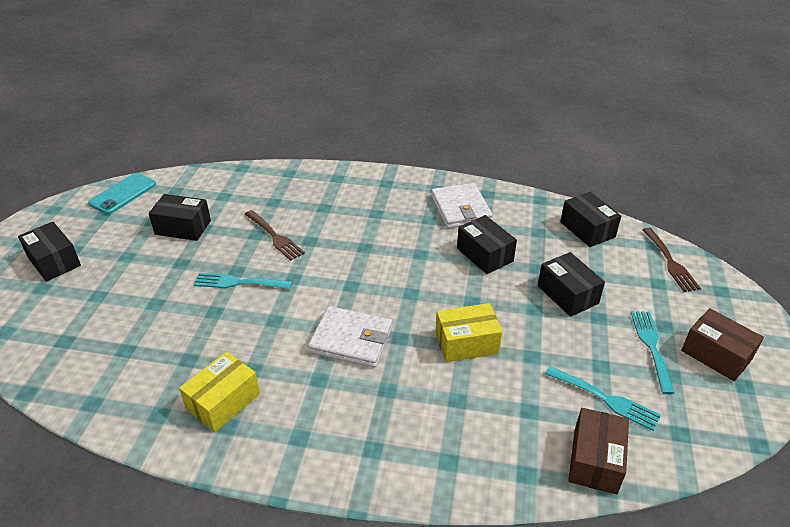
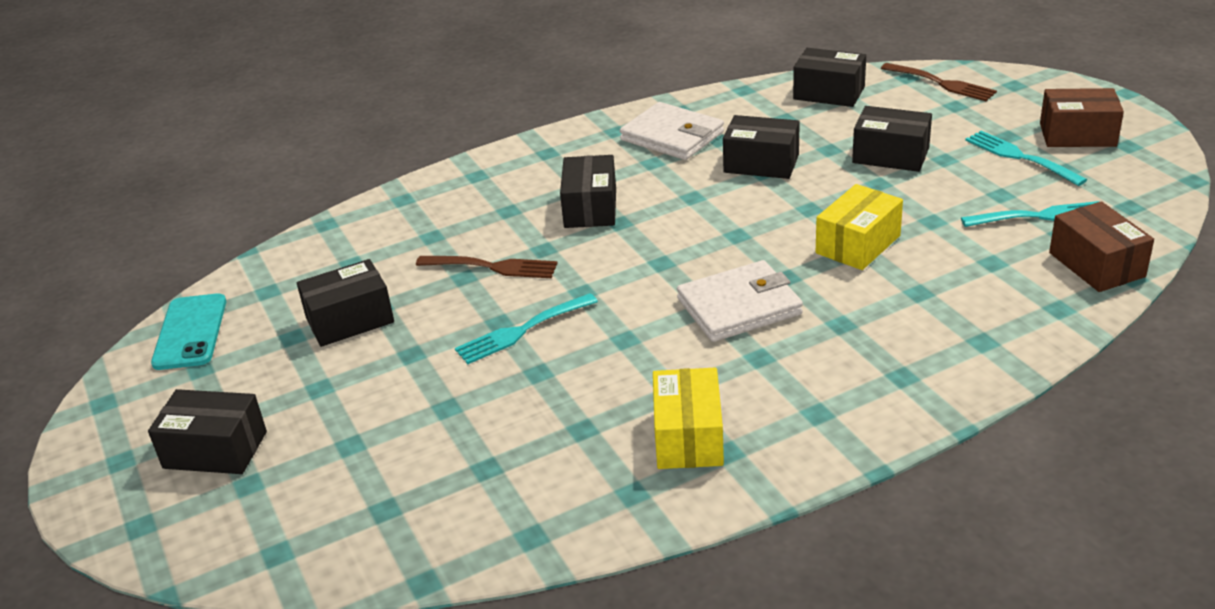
camera: 35 degrees left, 5 degrees down
none -> black box [560,155,616,228]

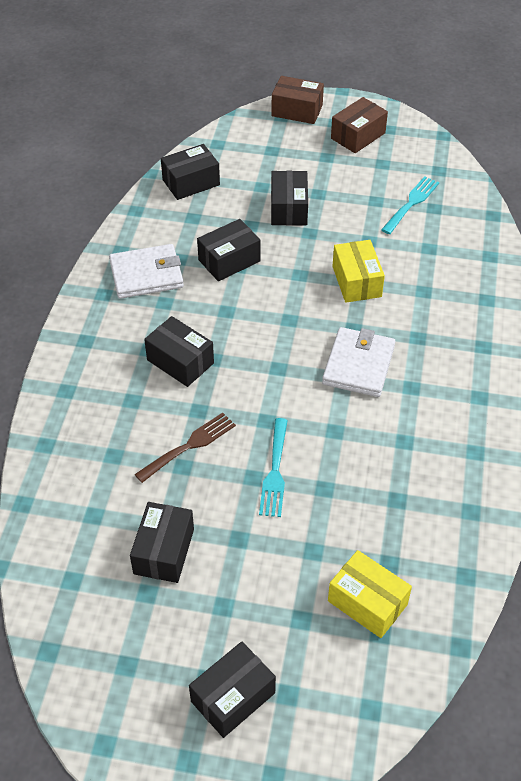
camera: 55 degrees left, 15 degrees up
turquoise phone [151,293,226,370] -> none
yellow box [653,368,724,469] -> yellow box moved to [328,550,412,638]
black box [852,106,932,172] -> black box turned 60 degrees counterclockwise [271,171,308,226]
brown fork [881,63,997,101] -> none
turquoise fork [965,131,1087,186] -> none
brown box [1049,201,1154,292] -> brown box moved to [271,76,324,124]

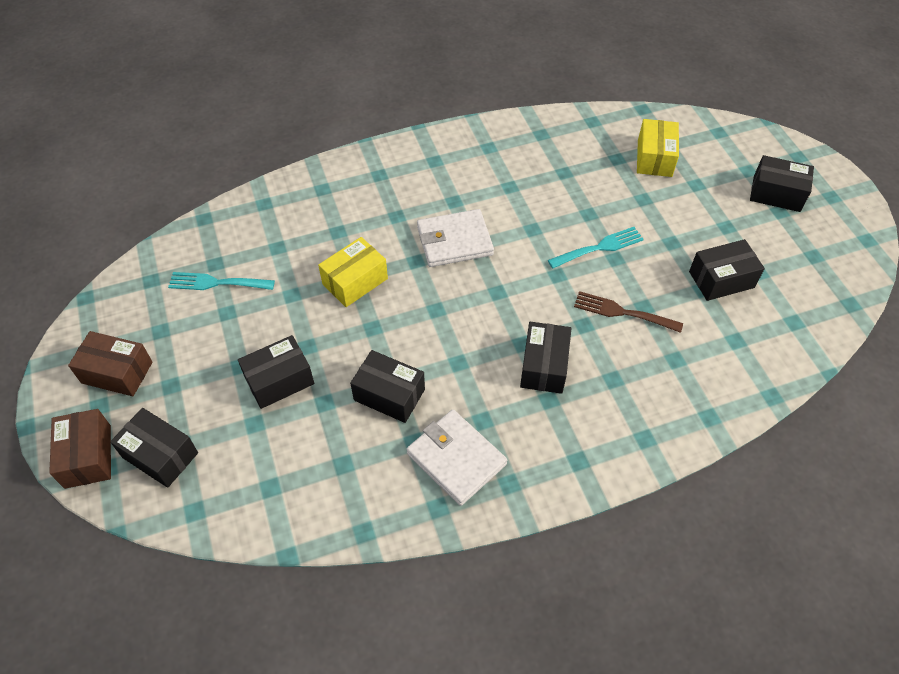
camera: 120 degrees left, 5 degrees up
black box [161,144,220,200] -> black box moved to [110,408,198,488]

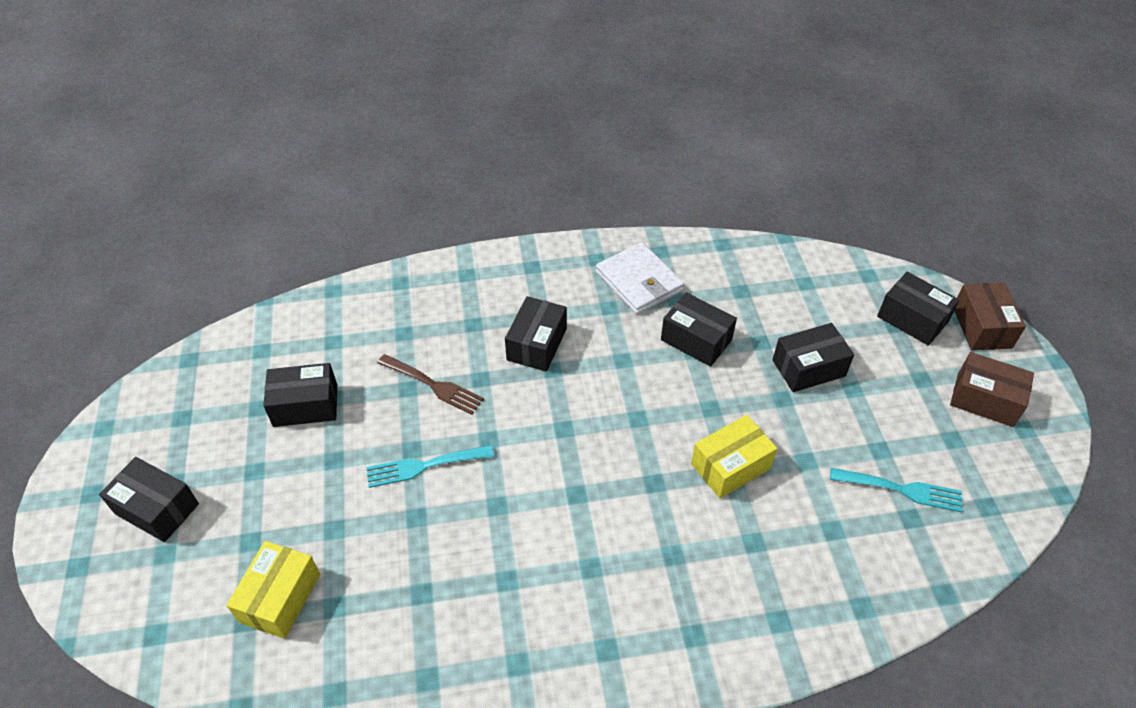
camera: 170 degrees left, 5 degrees down
white wallet [417,209,494,267] -> none

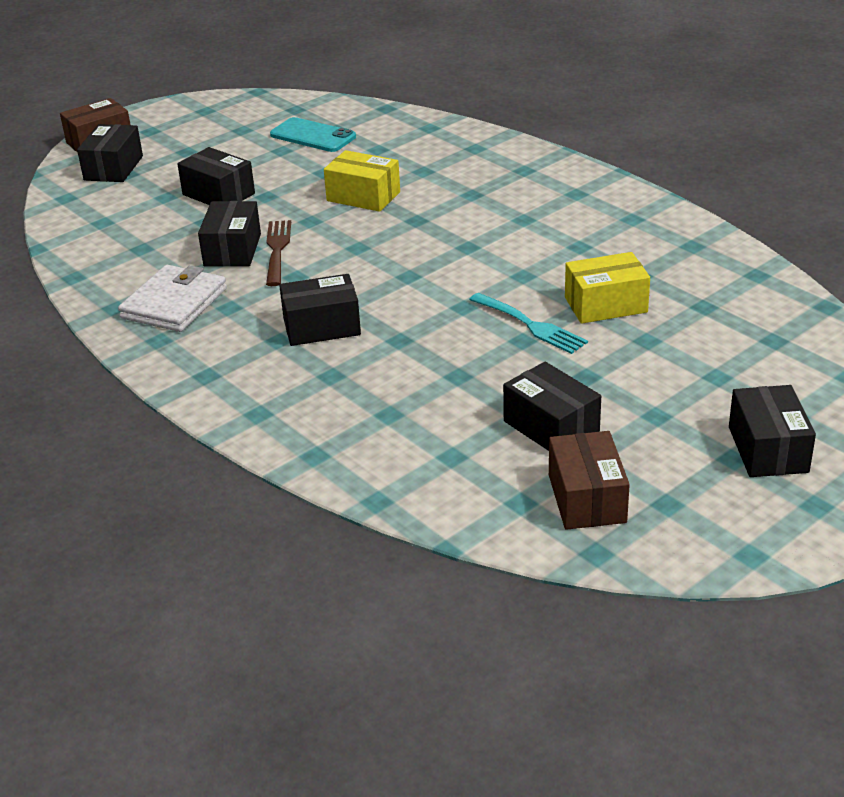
camera: 120 degrees left, 15 degrees down
yellow box [226,541,320,639] -> yellow box moved to [565,252,650,324]
brown fork [377,354,484,415] -> brown fork moved to [266,220,291,286]
turquoise fork [830,468,963,512] -> turquoise phone [270,117,356,152]
brown box [950,352,1034,427] -> brown box moved to [549,431,630,530]

